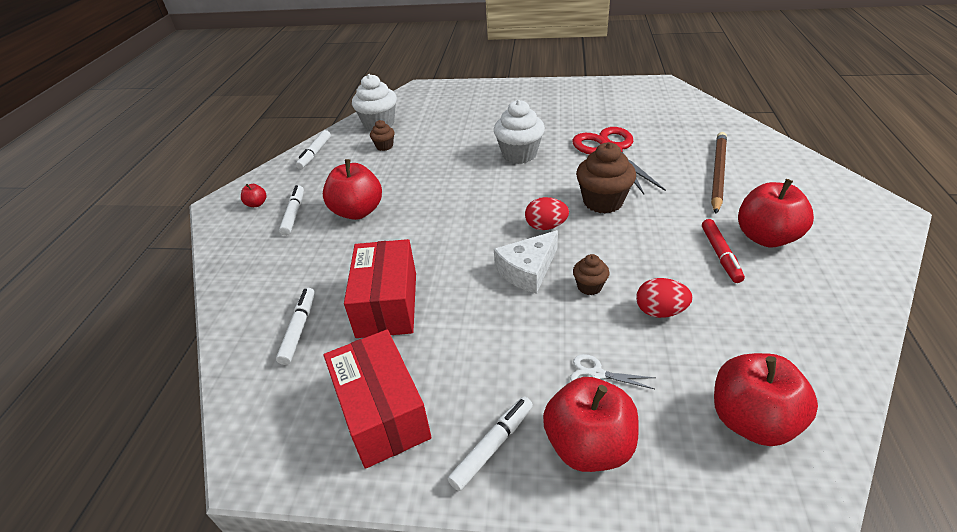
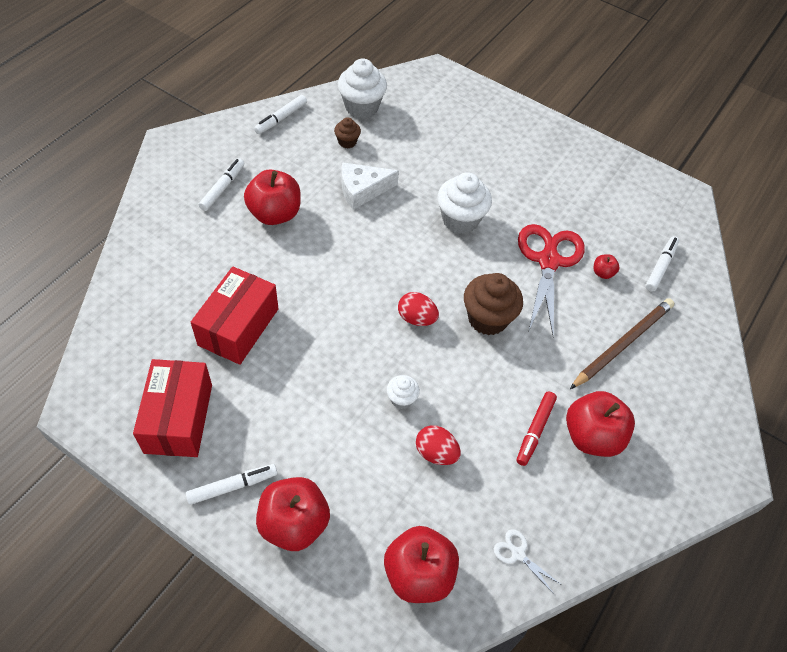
camera: 20 degrees right, 15 degrees up
red apple [241,184,267,207] -> red apple moved to [593,254,619,279]
white marker [276,288,315,365] -> white marker moved to [645,236,679,292]
white cheese [494,230,558,294] -> white cheese moved to [342,162,399,210]
white scissors [570,354,655,389] -> white scissors moved to [494,529,562,594]
brown cupcake [573,254,609,295] -> white cupcake [387,375,420,409]

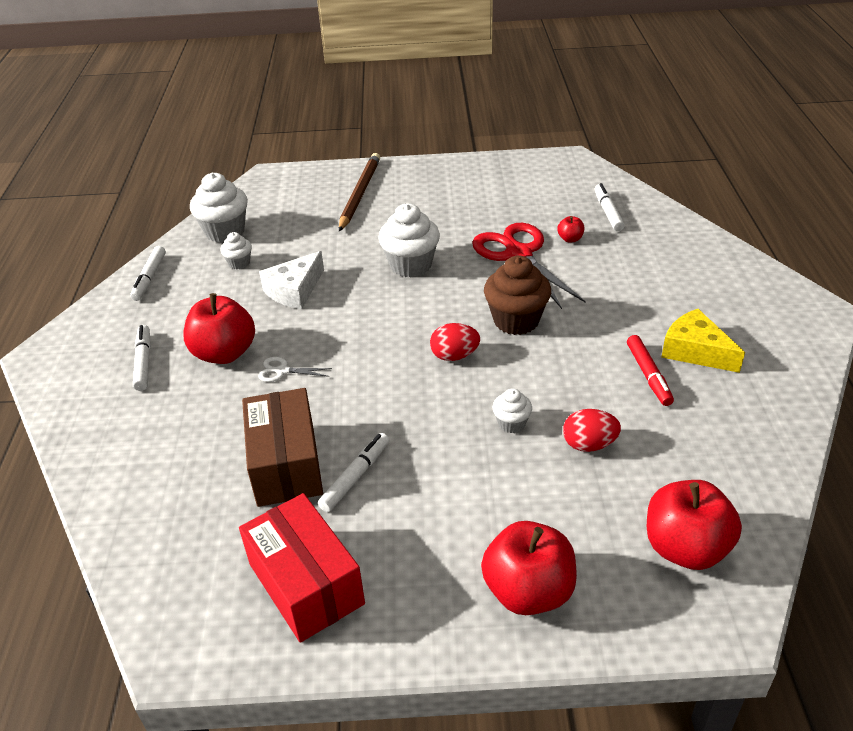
camera: 30 degrees left, 15 degrees down
white marker [185,464,277,505] -> white marker moved to [318,433,389,512]
red box [191,266,279,365] -> brown box [242,388,323,507]
brown cupcake [334,117,361,148] -> white cupcake [220,232,252,269]
white scissors [494,529,562,594] -> white scissors moved to [258,357,332,382]
red apple [566,391,635,457] -> yellow cheese [661,309,745,373]
brown pencil [570,298,674,389] -> brown pencil moved to [339,153,380,231]

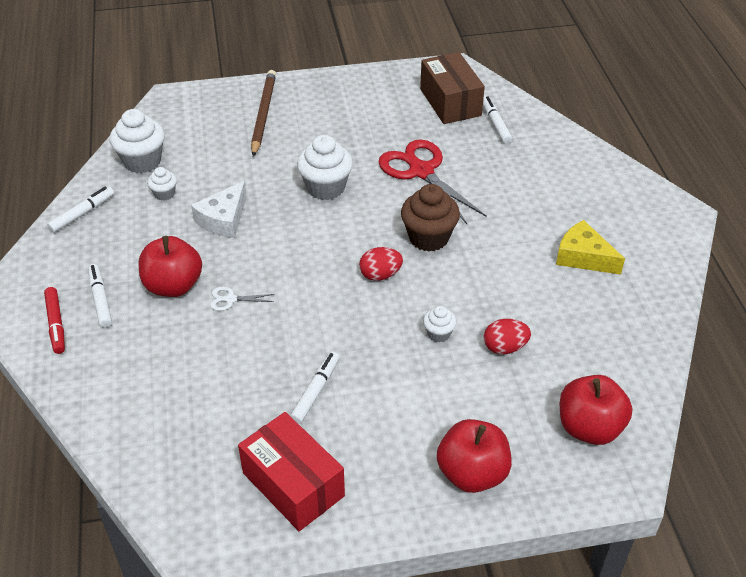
camera: 10 degrees left, 5 degrees up
white marker [130,246,166,301] -> white marker turned 135 degrees counterclockwise [47,187,114,233]
brown box [242,388,323,507] -> brown box moved to [420,52,485,124]
red apple [557,216,585,243] -> none
red marker [627,335,674,406] -> red marker moved to [44,287,65,354]

